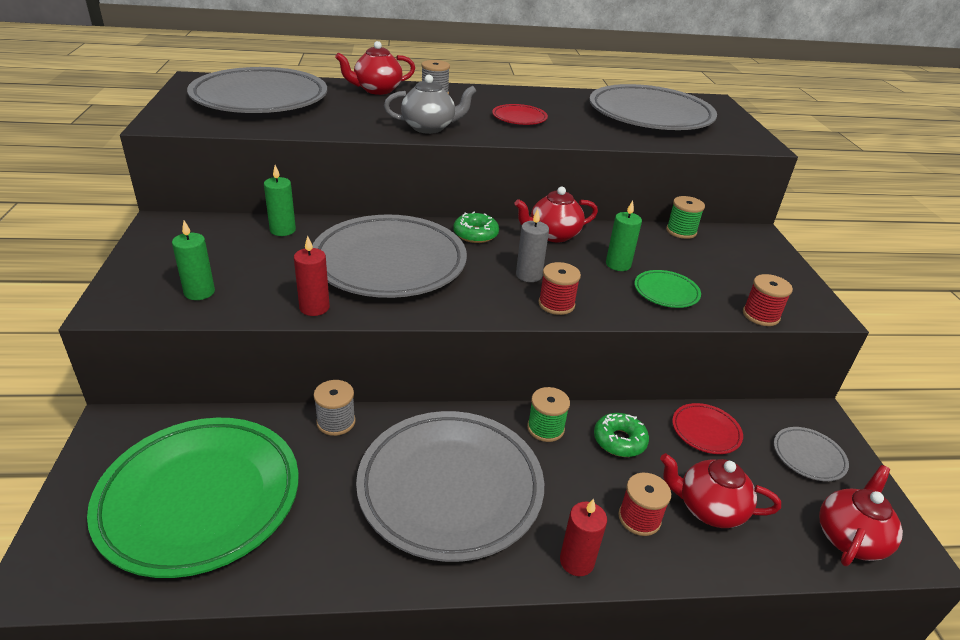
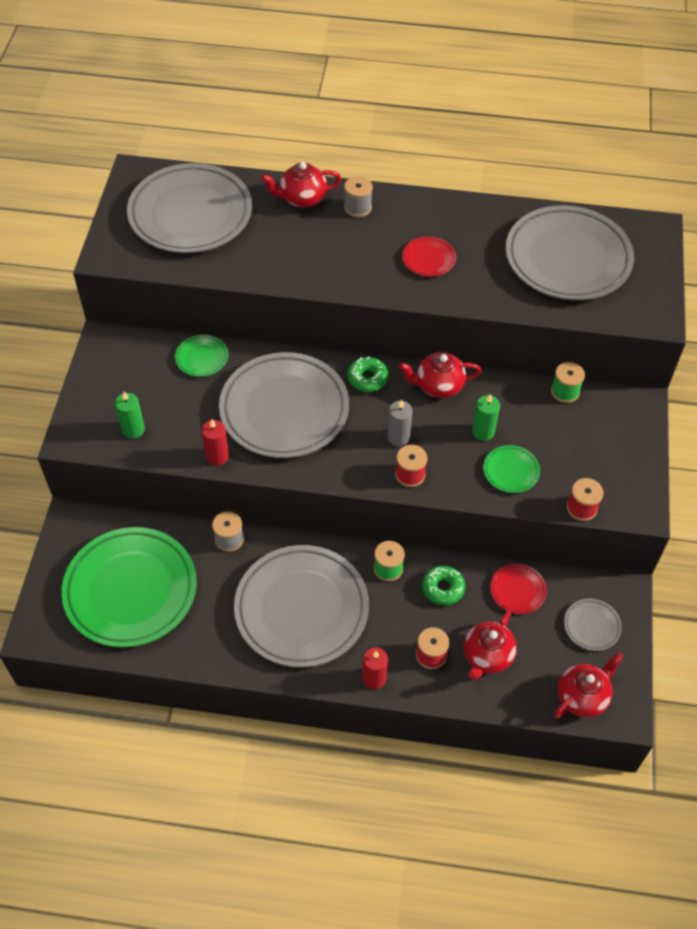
camera: 15 degrees right, 20 degrees up
green candle [264,165,296,236] -> green plate [175,335,228,377]
grey teapot [384,75,476,134] -> none
red teapot [660,453,781,528] -> red teapot turned 90 degrees counterclockwise [464,611,517,680]

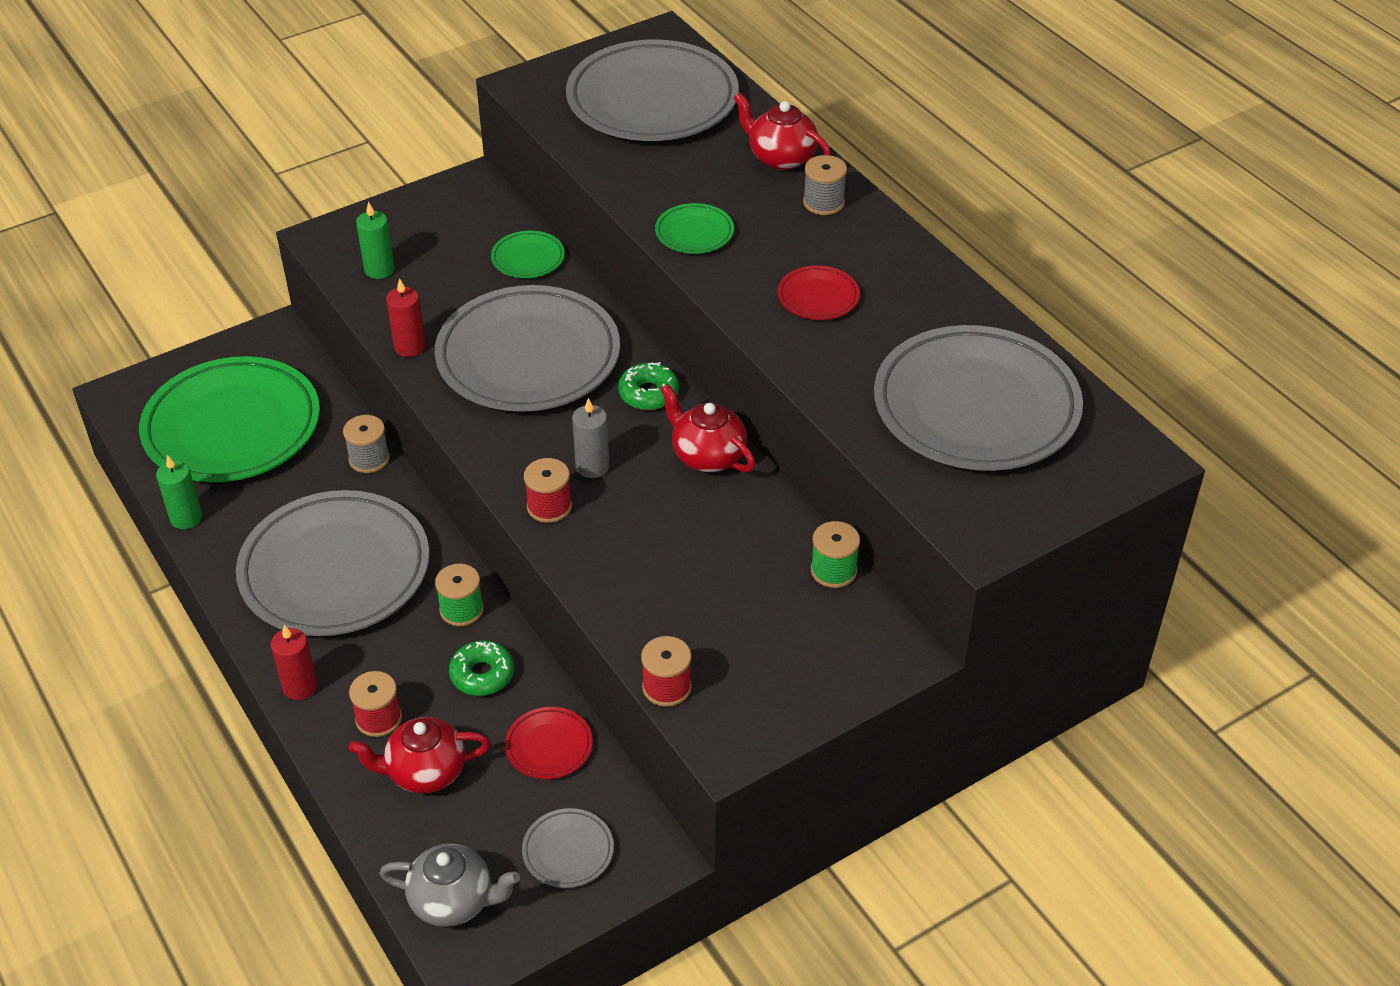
camera: 50 degrees right, 10 degrees down
green candle [472,394,500,441] -> green candle moved to [156,455,202,529]
green plate [484,445,540,493] -> green plate moved to [655,203,734,254]
red teapot [554,652,624,718] -> grey teapot [379,844,520,927]

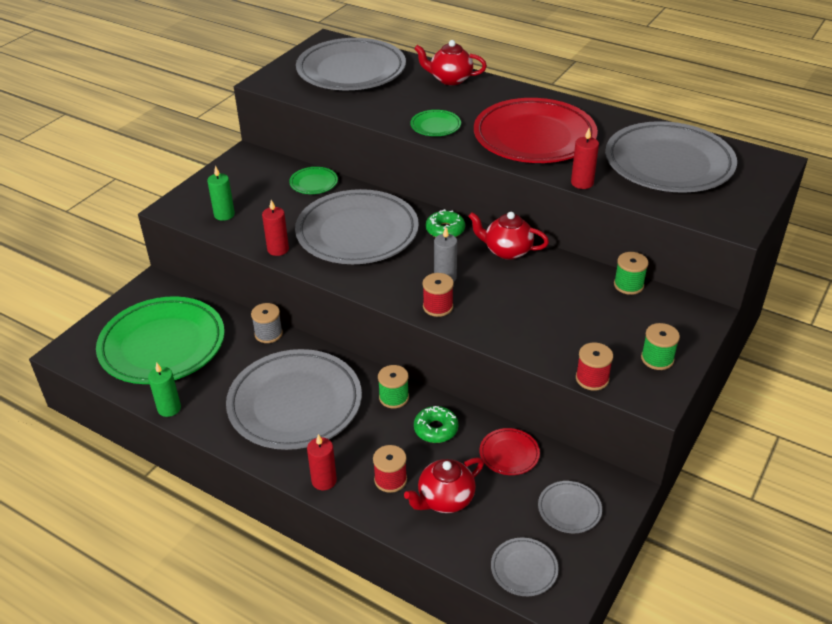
camera: 25 degrees left, 5 degrees down
grey teapot [379,844,520,927] -> grey plate [491,538,559,596]
red plate [778,266,860,320] -> red plate [474,98,598,163], size x2.37
grey spool [803,155,847,215] -> none
none -> red candle [571,128,599,189]
none -> green spool [641,323,680,370]

